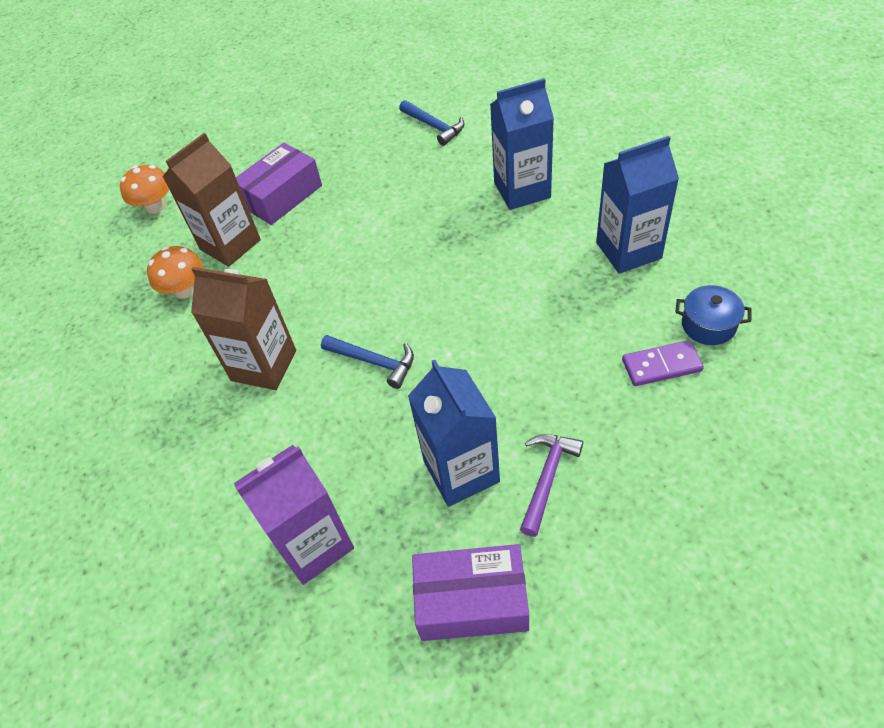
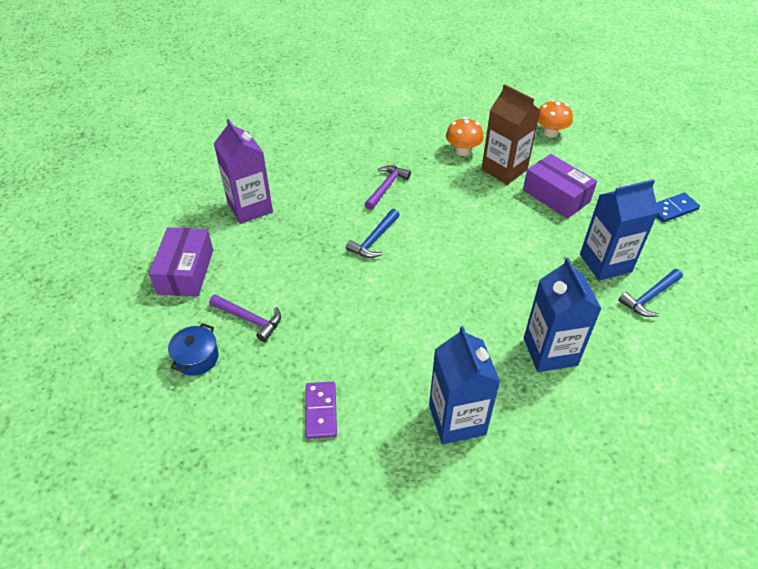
camera: 90 degrees right, 5 degrees down
brown carton [191,267,296,390] -> purple hammer [364,166,411,210]
blue carton [408,360,500,507] -> blue carton moved to [580,179,658,281]
blue pot [676,285,752,345] -> blue pot moved to [168,323,219,376]
none -> blue domino [656,193,700,223]

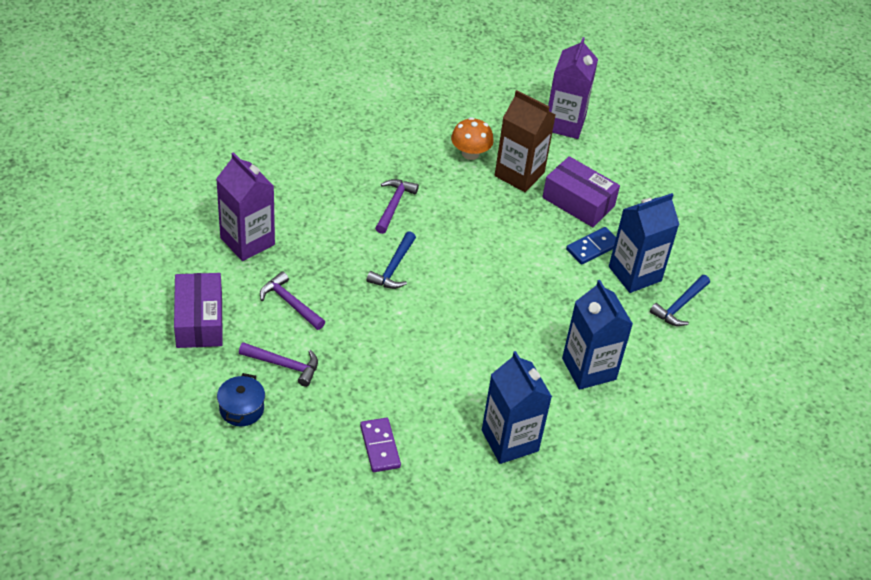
camera: 15 degrees left, 0 degrees up
orange mushroom [538,100,573,138] -> purple carton [548,37,598,139]
blue domino [656,193,700,223] -> blue domino moved to [566,227,616,265]
none -> purple hammer [260,271,325,330]

